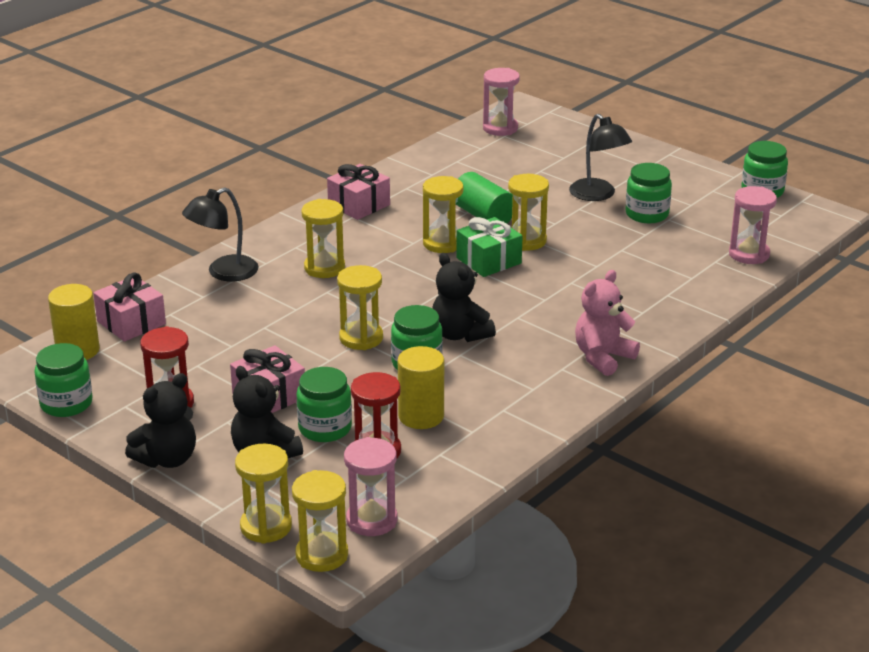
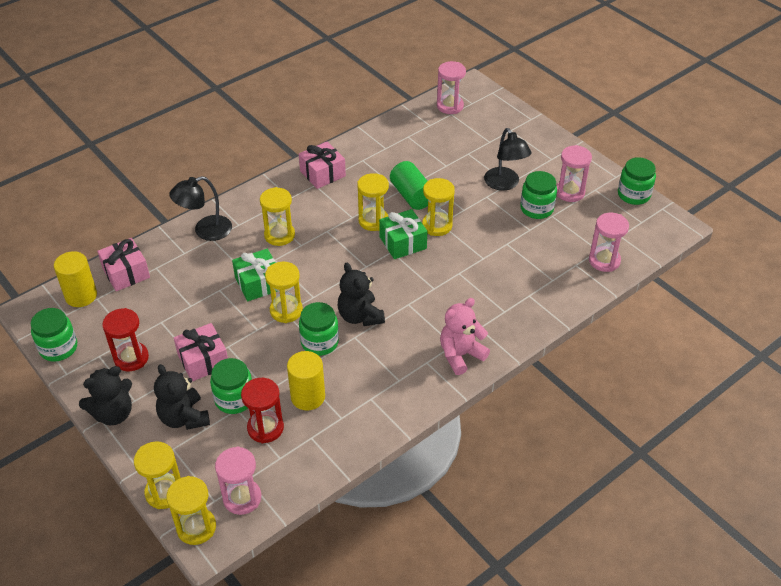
camera: 10 degrees right, 15 degrees up
none -> green gift [232,249,278,301]
none -> pink hourglass [557,145,592,202]

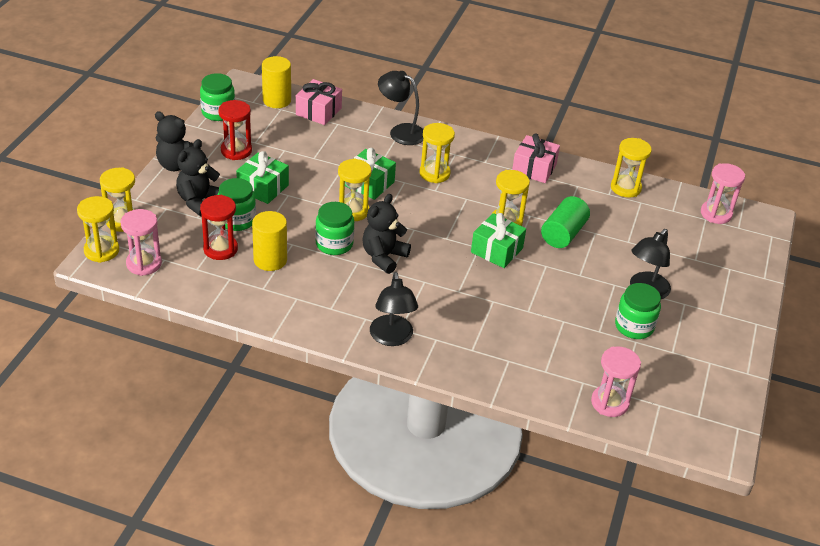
camera: 55 degrees right, 5 degrees down
pink gift [174,323,228,381] -> green gift [236,151,289,204]
yellow hourglass [422,178,455,236] -> yellow hourglass moved to [611,138,652,198]
pink teddy bear [440,298,490,375] -> black lamp [370,272,418,346]
pink hourglass [557,145,592,202] -> none
green jar [618,157,656,205] -> none

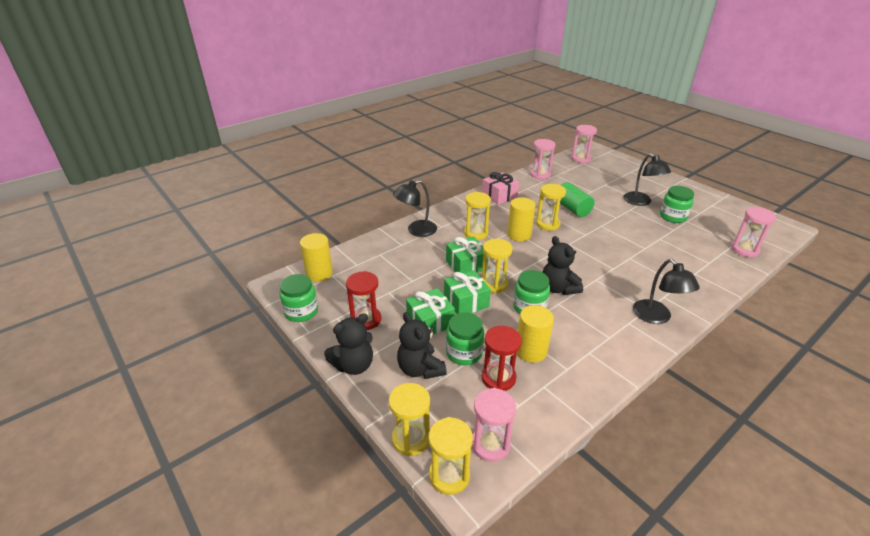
camera: 55 degrees left, 5 degrees down
pink gift [296,79,342,125] -> none
black lamp [370,272,418,346] -> black lamp turned 45 degrees clockwise [633,259,700,324]
green gift [471,213,526,268] -> green gift moved to [444,270,491,314]
yellow hourglass [611,138,652,198] -> pink hourglass [530,139,556,180]
none -> yellow cylinder [507,197,536,241]

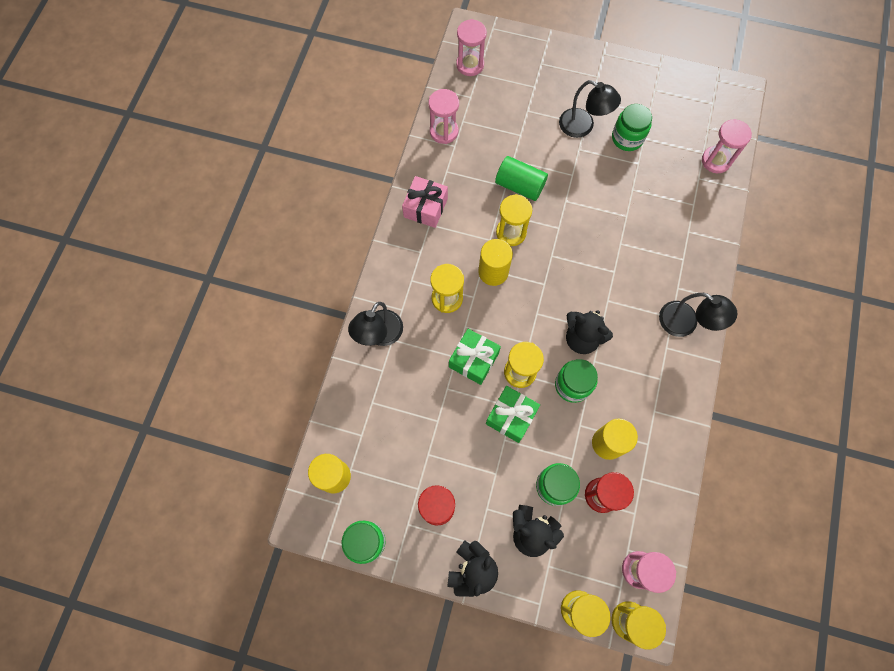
camera: 35 degrees left, 35 degrees up
green gift [406,288,455,334] -> none

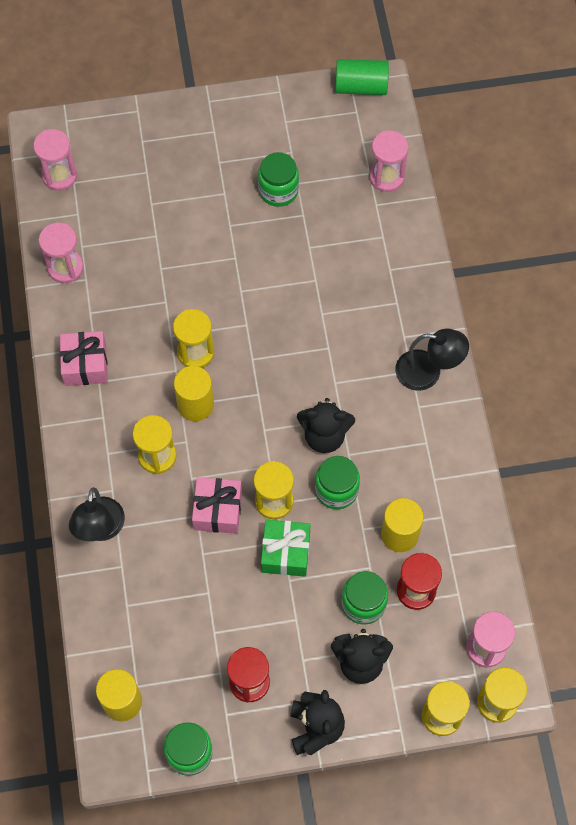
camera: 25 degrees left, 5 degrees down
green gift [449,329,501,385] -> pink gift [192,477,242,534]
green cylinder [495,156,548,201] -> green cylinder moved to [335,59,389,95]
black lamp [559,80,621,138] -> none

